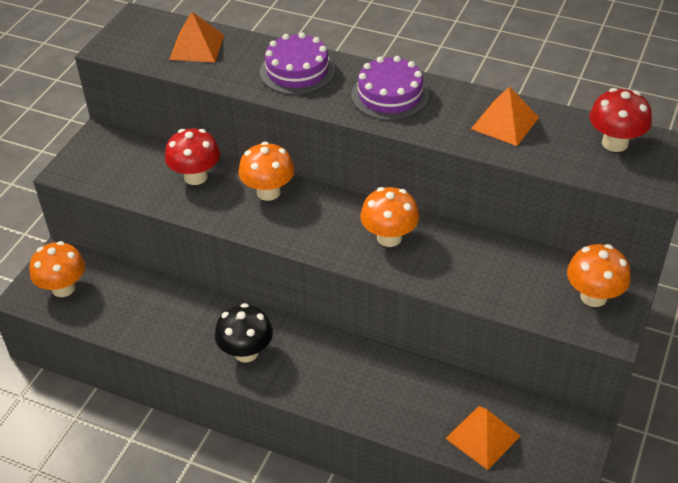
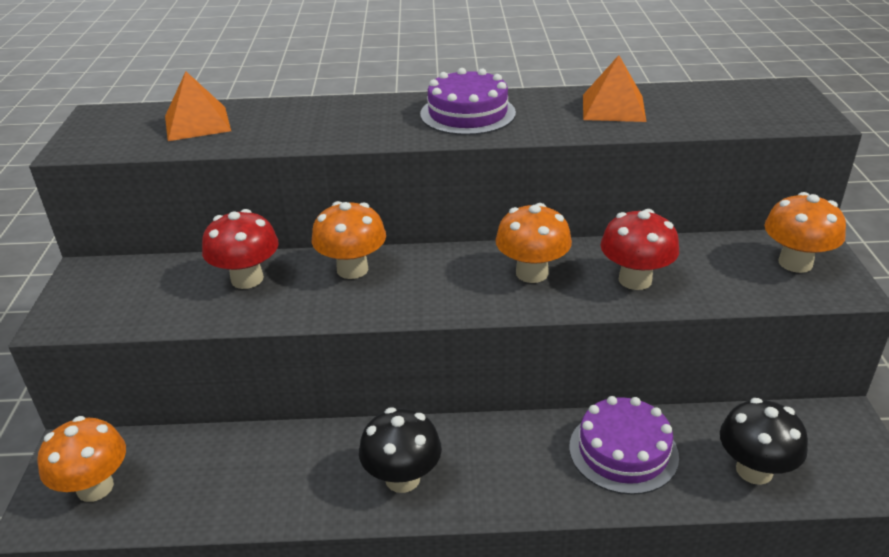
camera: 25 degrees left, 10 degrees down
purple cake [260,32,335,95] -> purple cake moved to [569,396,679,495]
orange pyramid [445,406,521,470] -> black mushroom [720,398,808,485]
red mushroom [589,88,652,152] -> red mushroom moved to [600,209,679,290]

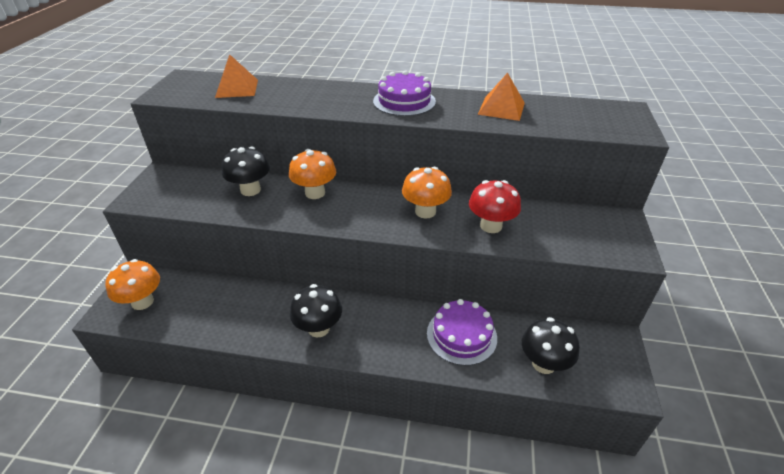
camera: 10 degrees right, 5 degrees up
red mushroom [202,209,279,289] -> black mushroom [222,146,270,196]
orange mushroom [764,192,846,273] -> none

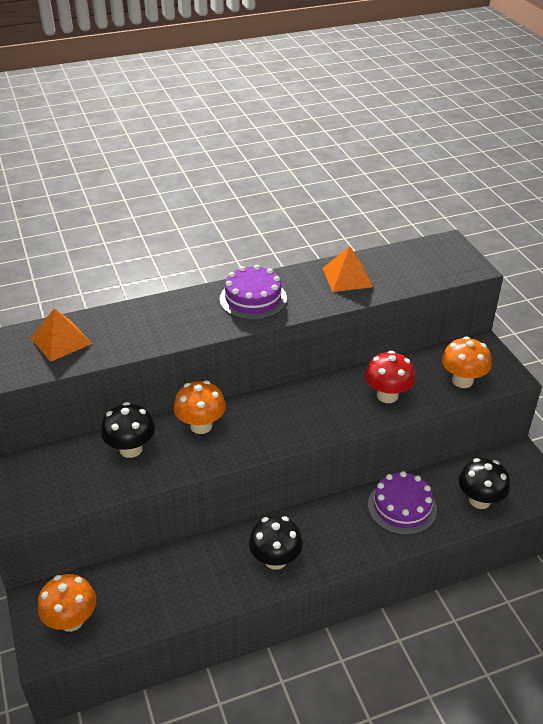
camera: 30 degrees left, 0 degrees up
orange mushroom [402,167,452,219] -> orange mushroom moved to [442,336,492,388]

